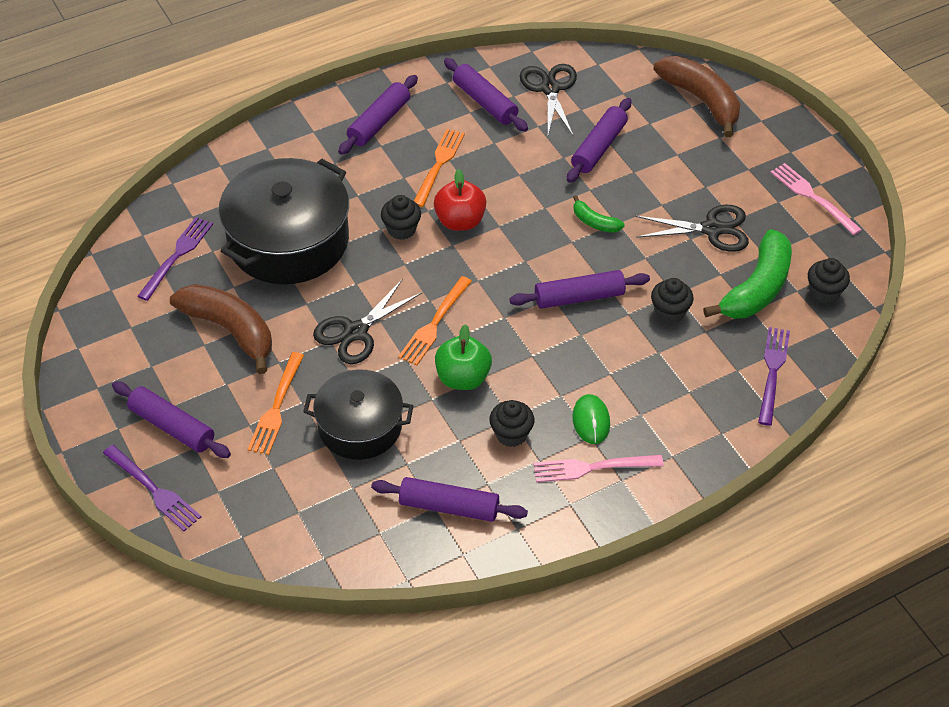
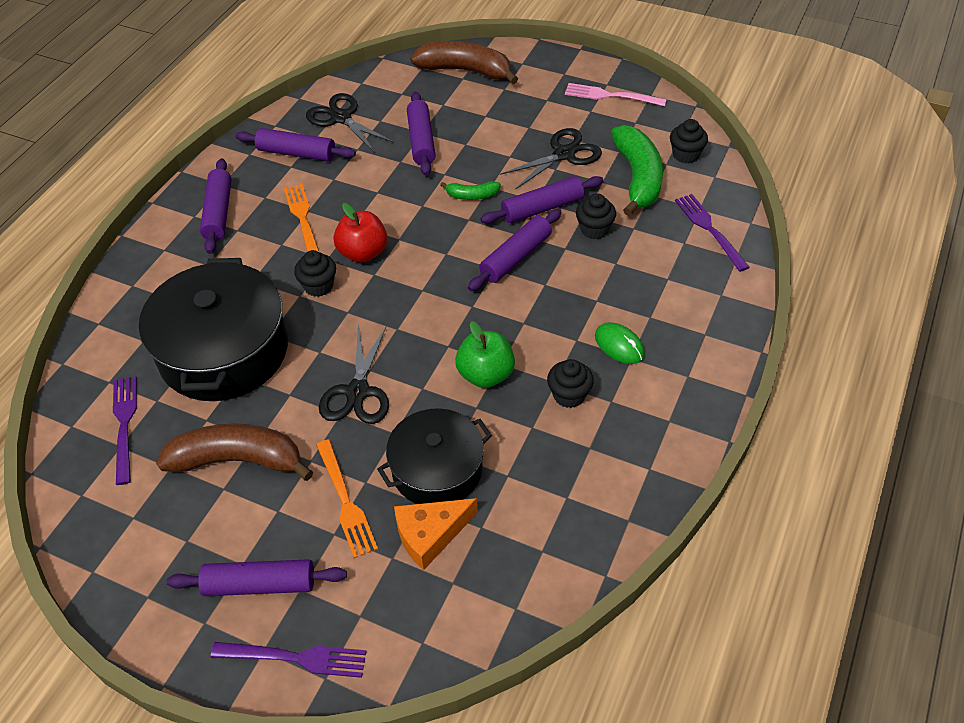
camera: 35 degrees left, 0 degrees up
purple rolling pin [371,477,528,522] -> purple rolling pin moved to [480,176,603,224]
orange fork [398,276,472,365] -> none
pink fork [533,455,664,482] -> none
none -> orange cheese [394,498,478,570]

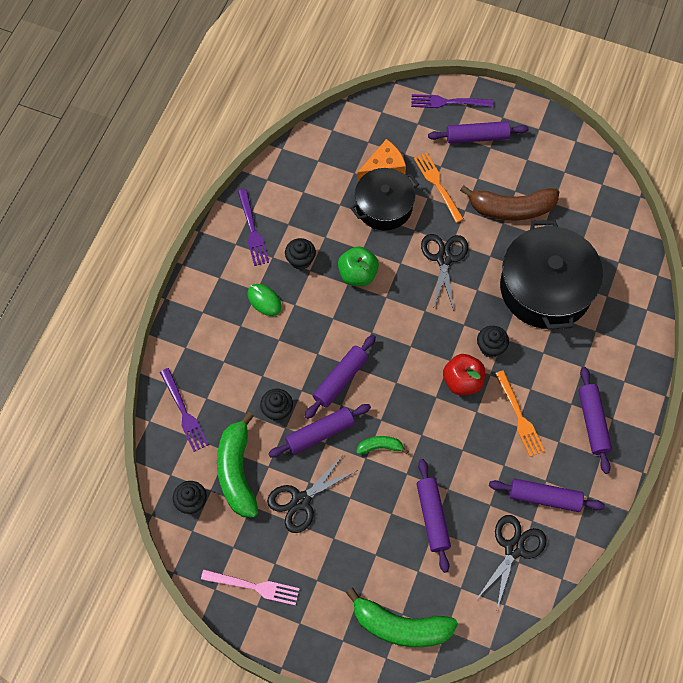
camera: 175 degrees right, 15 degrees up
purple fork [113,376,137,485] -> purple fork moved to [238,189,269,266]
black scissors [306,93,394,153] -> black scissors turned 105 degrees counterclockwise [477,515,547,610]
brown banana [410,41,518,84] -> green banana [346,587,458,647]

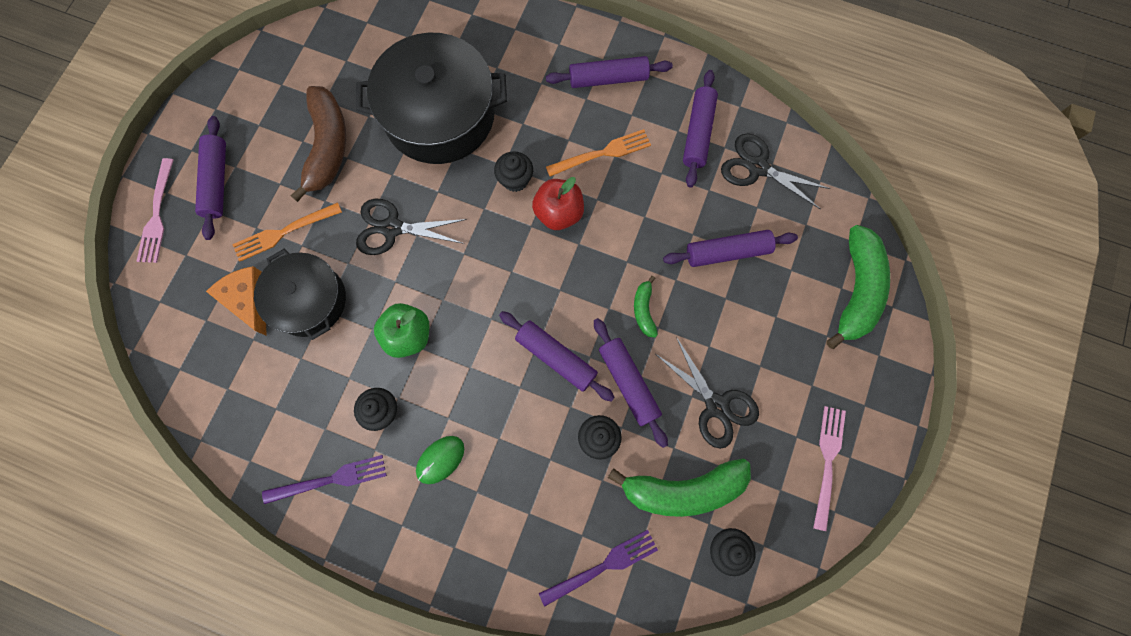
camera: 90 degrees left, 10 degrees up
purple fork [411,94,494,108] -> pink fork [137,158,174,263]

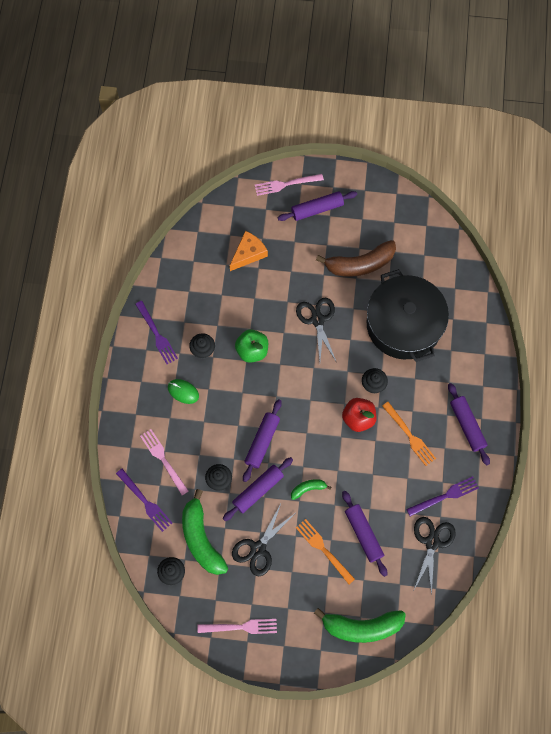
camera: 75 degrees right, 5 degrees down
orange fork [232,202,342,262] -> orange fork moved to [296,519,355,584]
black pot [254,249,346,340] -> none
purple rolling pin [683,70,718,188] -> purple fork [406,476,479,516]
none -> pink fork [140,429,188,495]

